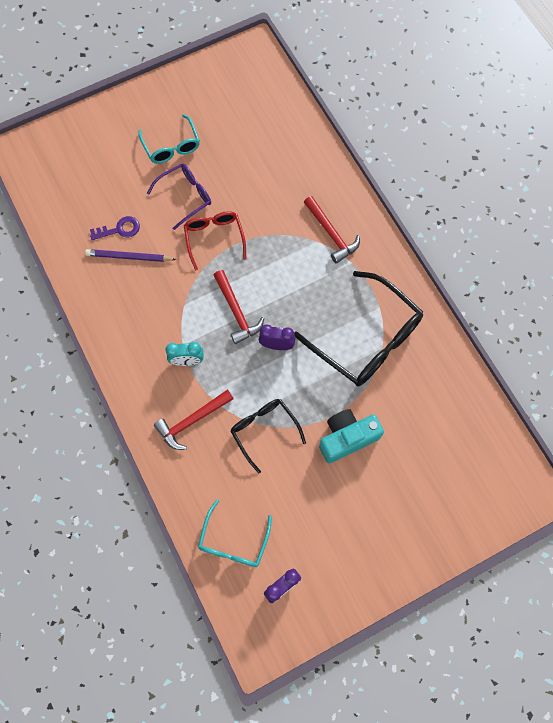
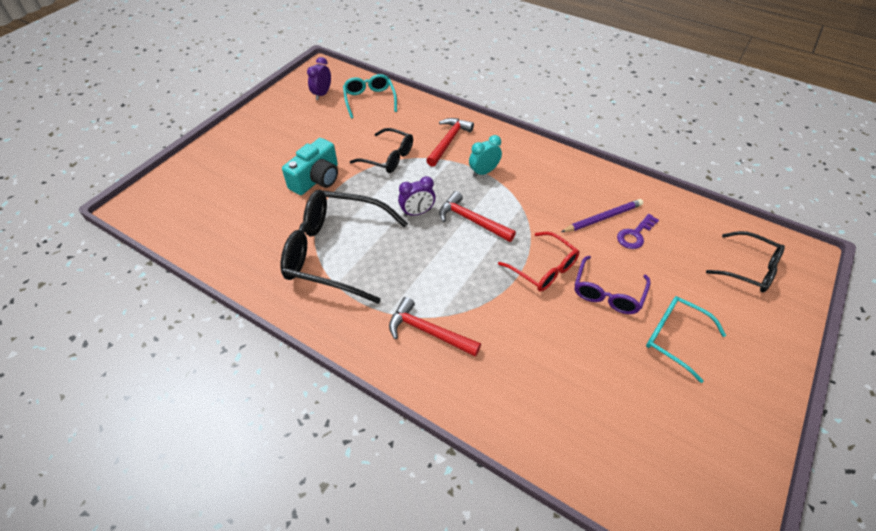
camera: 150 degrees right, 20 degrees down
none -> black glasses [706,231,785,293]

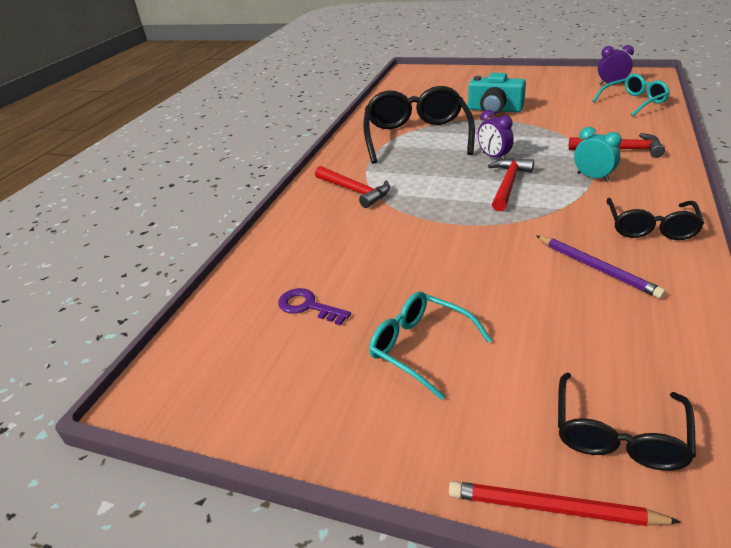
camera: 80 degrees right, 15 degrees down
black glasses [350,128,413,173] -> black glasses moved to [607,198,704,240]
red hammer [389,297,481,357] -> red hammer turned 120 degrees clockwise [315,166,390,208]
red glasses [498,232,579,292] -> none
purple glasses [575,256,650,314] -> none
purple key [617,214,659,249] -> purple key moved to [278,288,351,326]
turquoise glasses [646,296,726,383] -> turquoise glasses turned 75 degrees counterclockwise [369,292,492,400]
none -> red pencil [449,481,680,526]

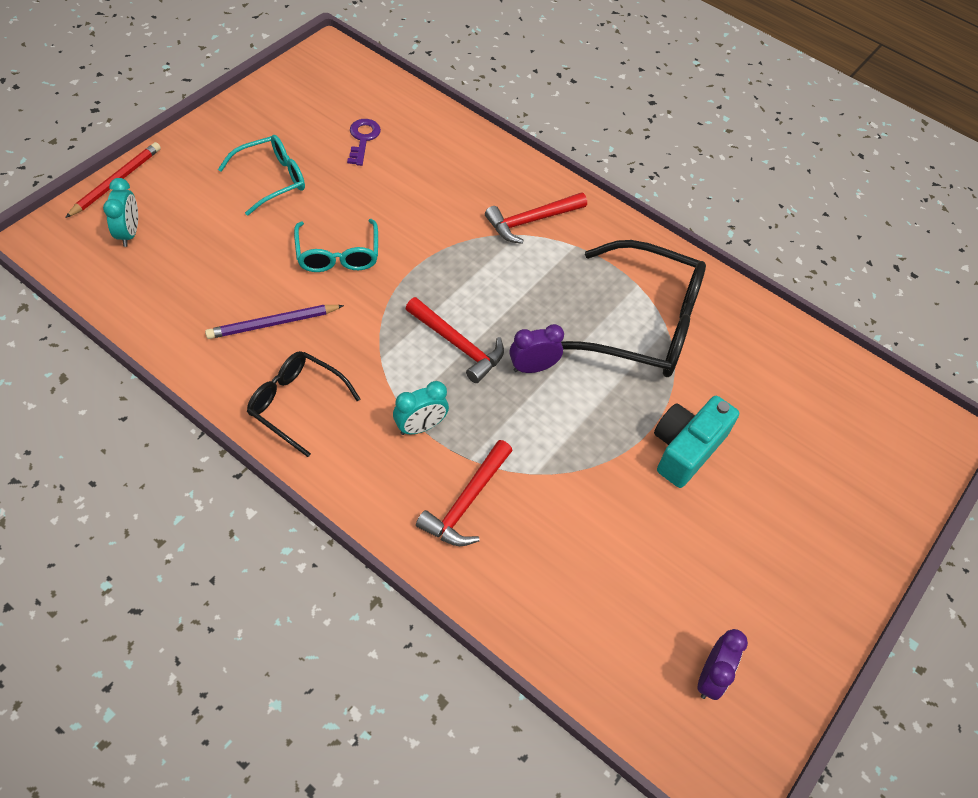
camera: 100 degrees right, 20 degrees up
purple key [278,288,351,326] -> purple key turned 45 degrees counterclockwise [347,119,381,166]
black glasses [558,373,696,471] -> turquoise clock [103,178,138,247]
turquoise glasses [593,74,670,116] -> turquoise glasses moved to [294,219,378,272]

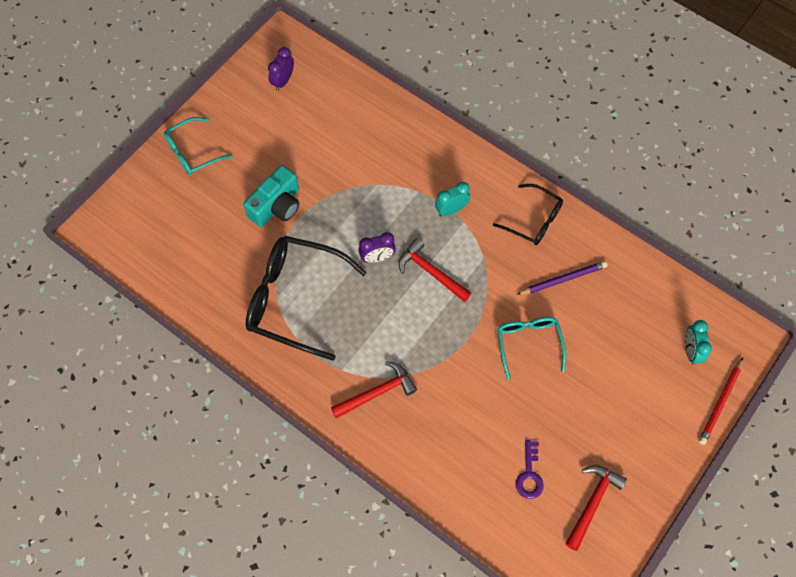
camera: 175 degrees left, 10 degrees up
turquoise glasses [218,135,305,216] -> turquoise glasses moved to [164,117,233,175]
red hammer [416,440,513,546] -> red hammer moved to [565,465,627,551]

